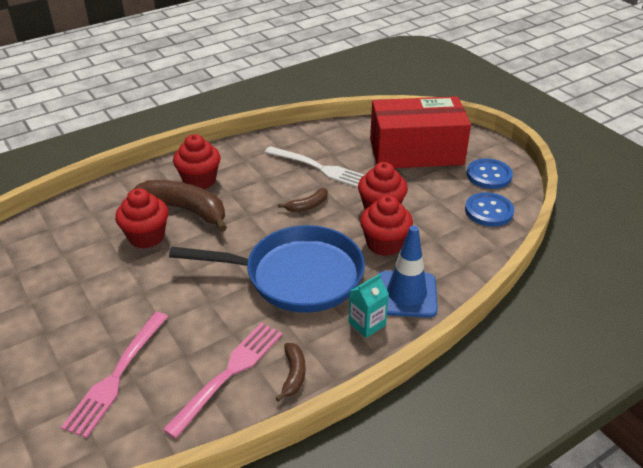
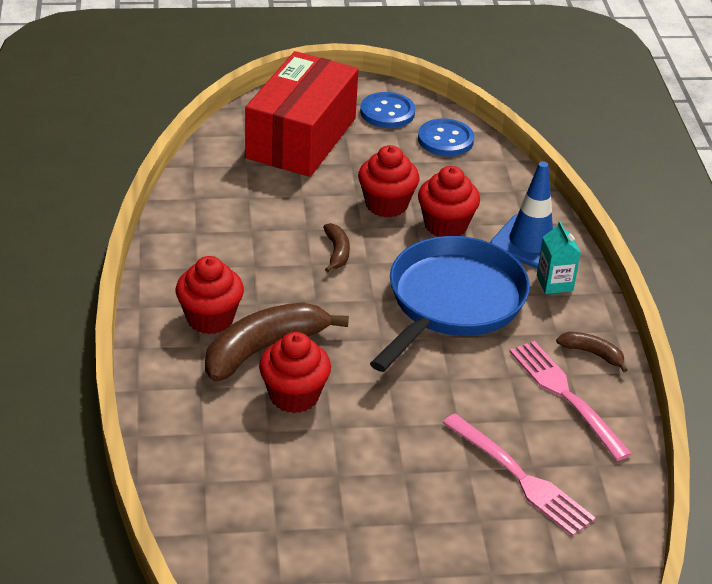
camera: 65 degrees left, 0 degrees up
white fork [265,146,364,188] -> none

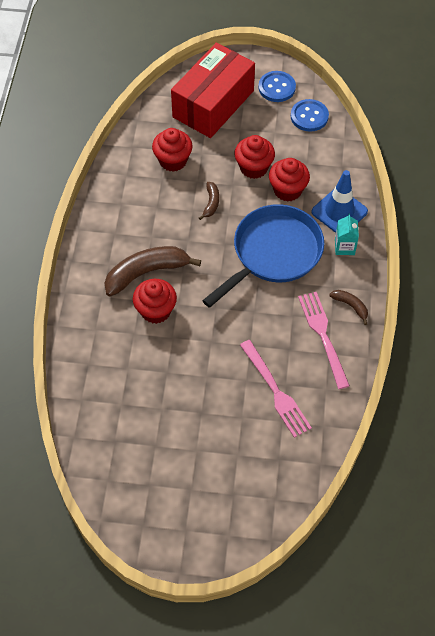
camera: 15 degrees right, 20 degrees up
red cupcake [176,256,244,334] -> red cupcake moved to [152,128,193,172]

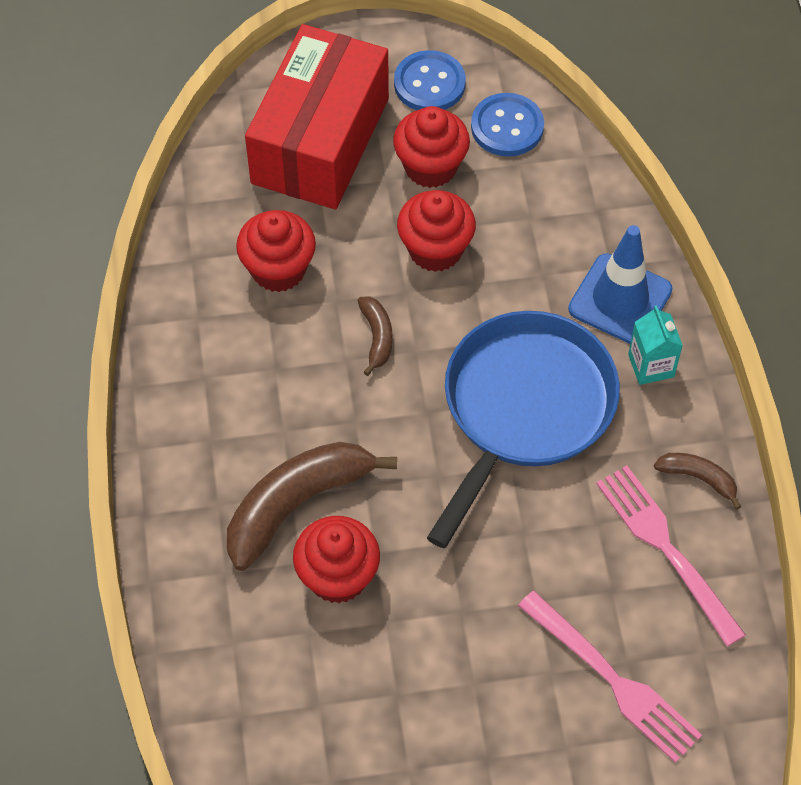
camera: 15 degrees left, 0 degrees up
red cupcake [269,158,310,202] -> red cupcake moved to [393,106,470,188]

